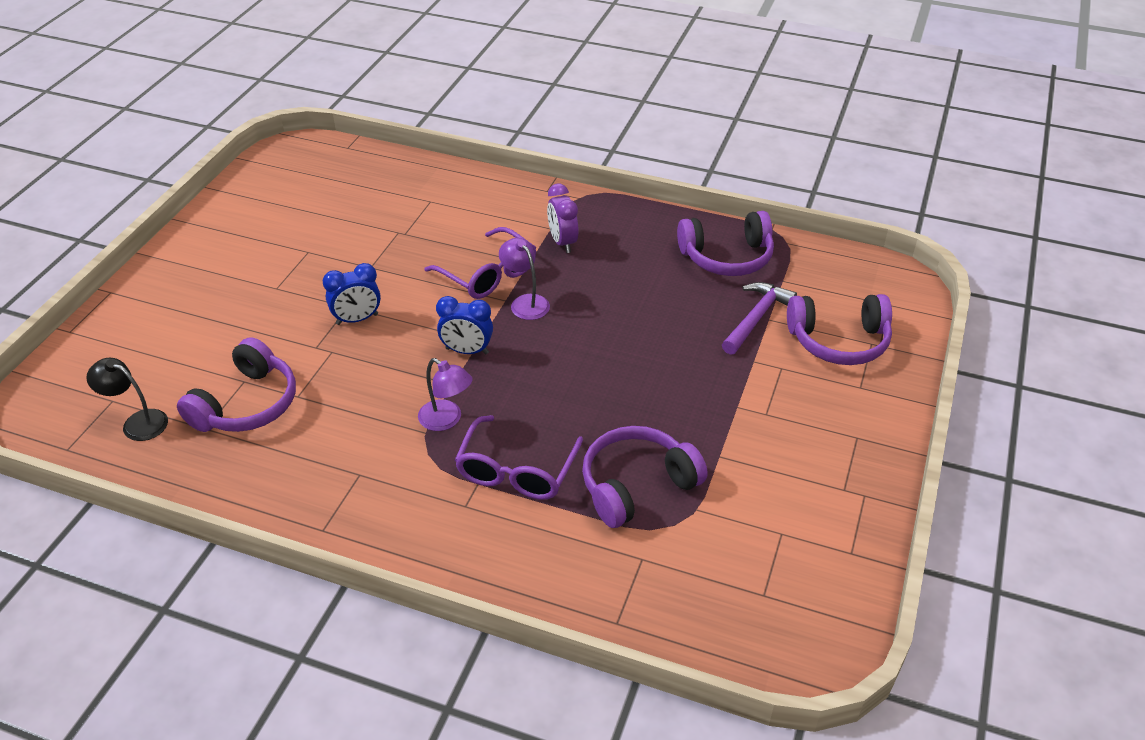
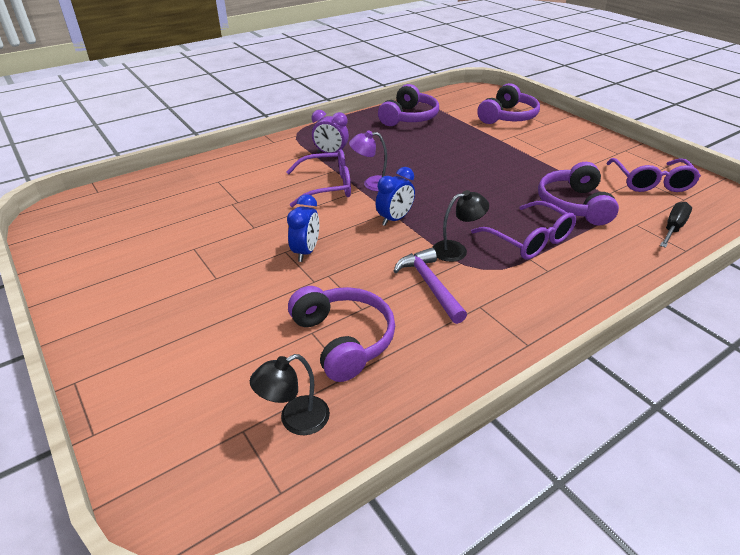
camera: 55 degrees left, 5 degrees down
purple lamp [418,358,473,431] -> black lamp [432,190,489,262]
purple hammer [722,282,797,355] -> purple hammer moved to [394,248,467,324]
none -> purple glasses [606,158,701,192]
none -> black screwdriver [660,202,692,248]

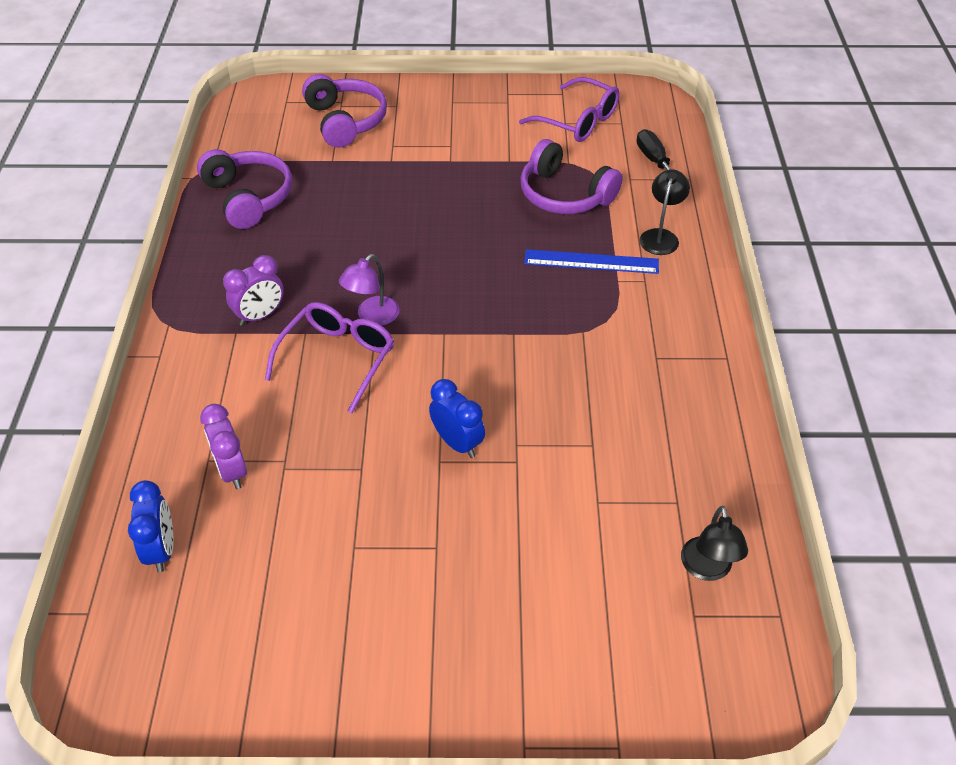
camera: 55 degrees left, 10 degrees up
purple headphones [288,286,395,382] -> none
blue clock [376,167,415,226] -> blue clock moved to [128,480,173,573]
purple hammer [394,248,467,324] -> none
black lamp [432,190,489,262] -> black lamp moved to [639,169,690,255]
purple glasses [471,201,576,259] -> blue ruler [524,249,659,274]
none -> purple clock [200,404,247,489]

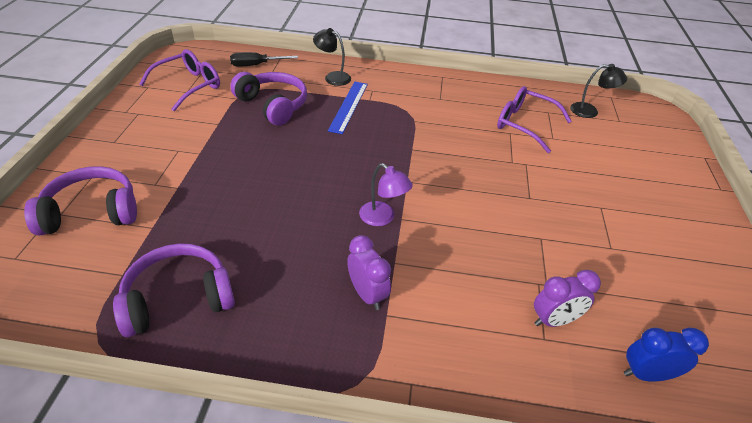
camera: 85 degrees left, 5 degrees down
purple glasses [265,302,394,413] -> purple glasses moved to [497,86,572,153]
blue clock [429,379,485,458] -> none
purple headphones [521,139,623,214] -> purple headphones turned 90 degrees counterclockwise [230,72,307,125]

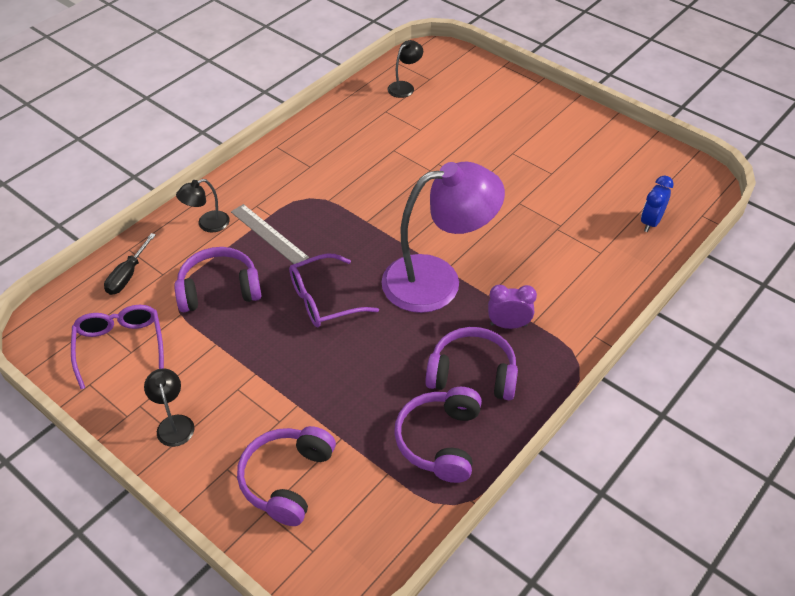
camera: 55 degrees left, 5 degrees up
blue ruler [328,82,368,134] -> grey ruler [231,204,309,264]
purple lamp [359,163,413,226] -> purple lamp [381,162,505,313], size x2.36
purple glasses [497,86,572,153] -> purple glasses moved to [289,253,379,327]
purple clock [534,270,601,327] -> none
none -> black lamp [144,368,194,447]
none -> purple headphones [425,327,518,400]

